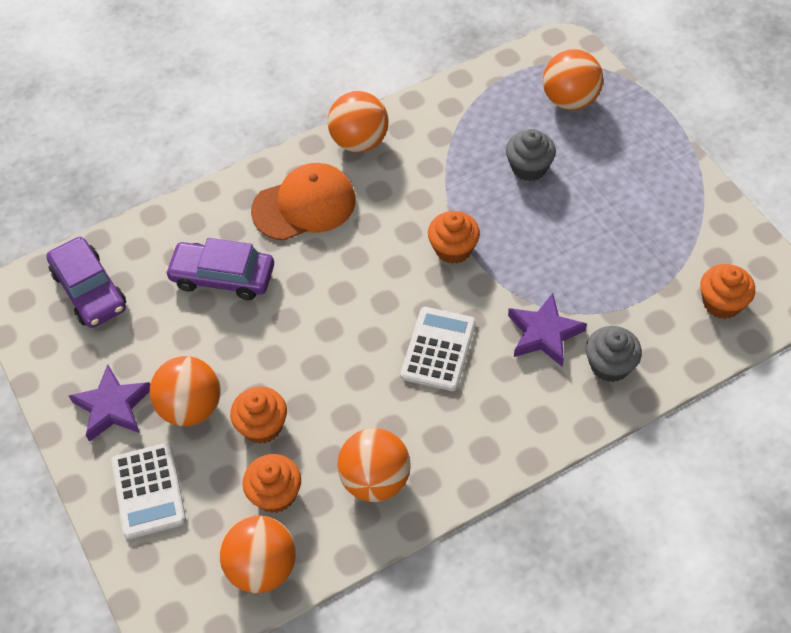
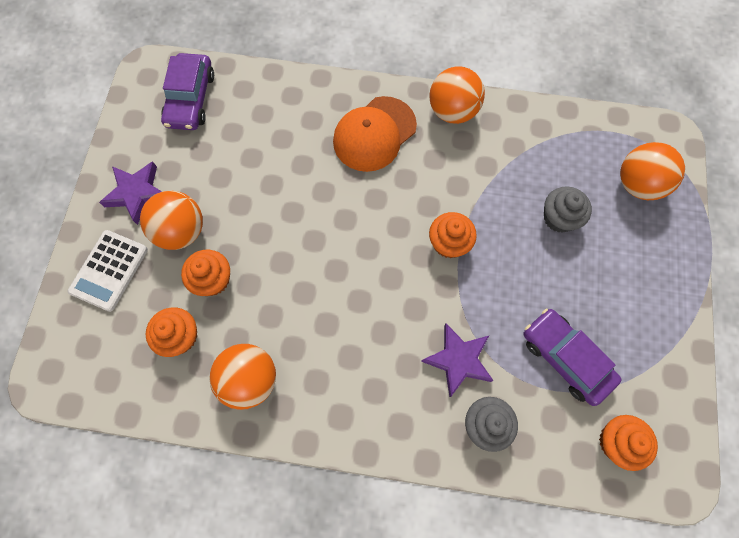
camera: 35 degrees right, 15 degrees up
purple car [165,238,274,300] -> purple car moved to [523,309,622,406]
orange ball [219,515,296,593] -> none
orange cap [251,163,356,241] -> orange cap turned 120 degrees clockwise [333,96,417,172]
white calculator [400,307,476,391] -> none

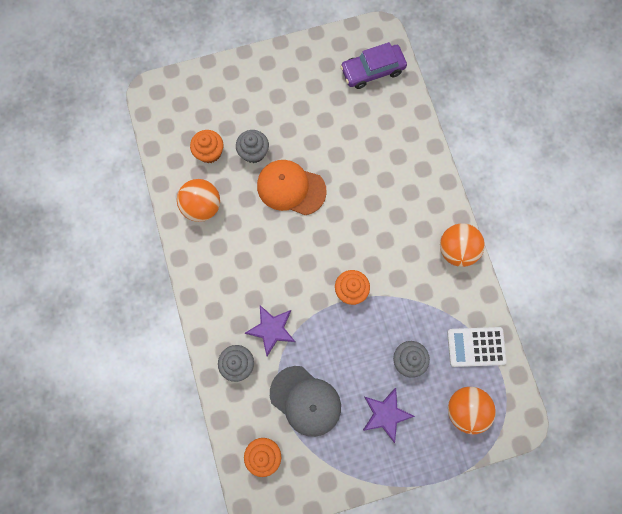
camera: 65 degrees right, 5 degrees up
white calculator [68,230,148,312] -> white calculator moved to [447,327,507,367]
purple star [99,161,162,225] -> purple star moved to [363,388,415,443]
orange ball [140,191,203,250] -> none
orange cupcake [181,250,230,296] -> grey cupcake [236,130,269,163]
orange cap [333,96,417,172] -> orange cap moved to [257,160,327,215]
purple car [523,309,622,406] -> grey cap [270,366,341,437]

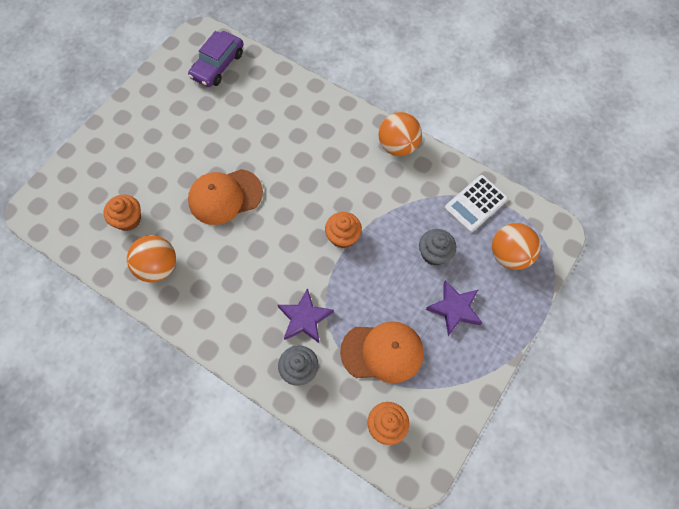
camera: 40 degrees left, 10 degrees down
grey cupcake [236,130,269,163] -> none
grey cap [270,366,341,437] -> orange cap [340,321,424,383]

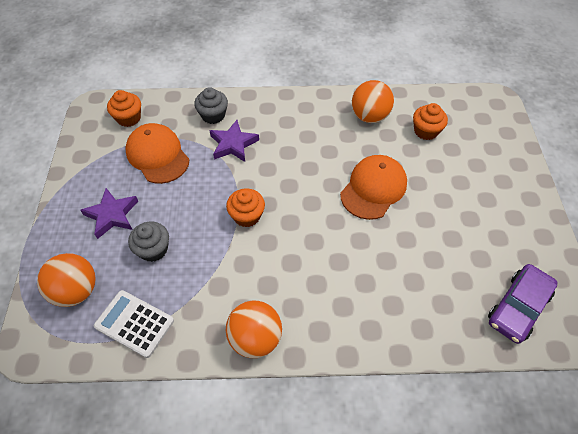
camera: 145 degrees right, 10 degrees down
purple car [188,31,244,87] -> purple car turned 135 degrees counterclockwise [488,264,558,344]
orange cap [340,321,424,383] -> orange cap turned 90 degrees clockwise [125,123,189,184]
white calculator [444,175,508,233] -> white calculator turned 75 degrees counterclockwise [94,290,174,358]

